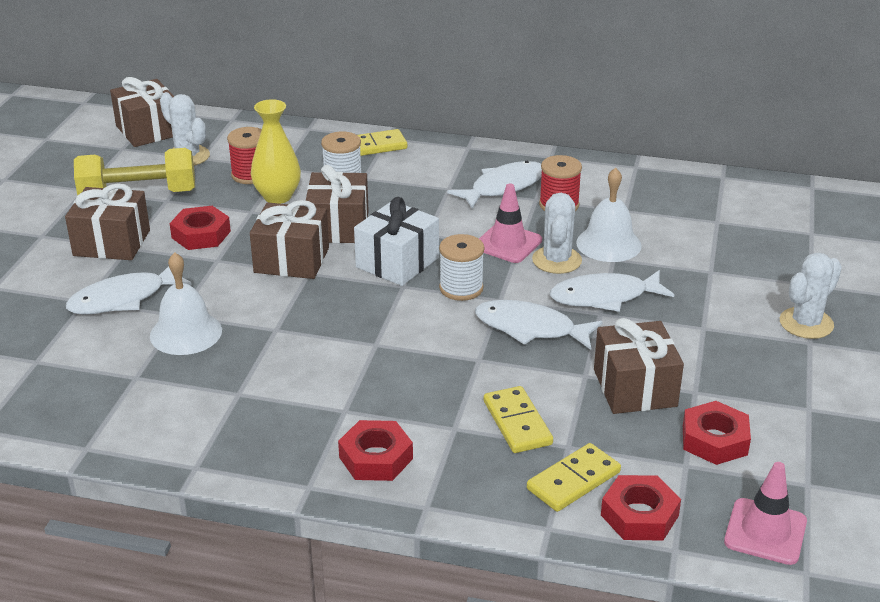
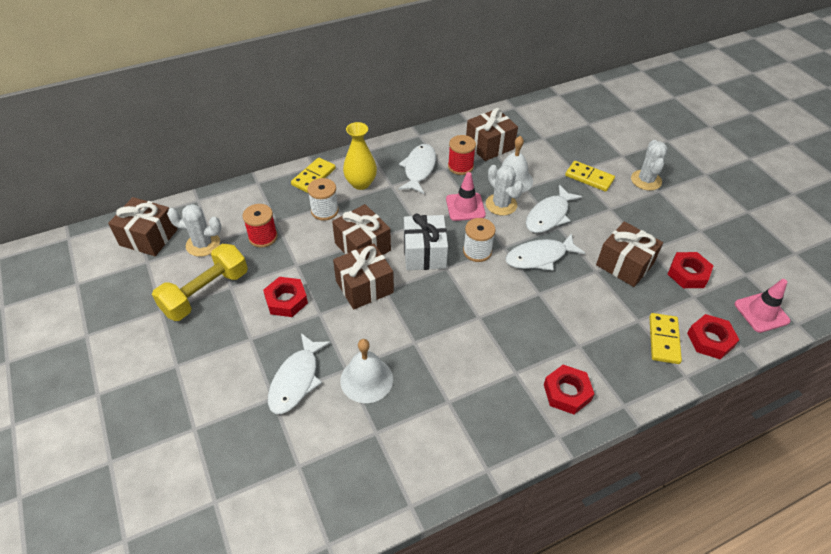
camera: 40 degrees left, 15 degrees up
brown gift [65,183,150,260] -> brown gift moved to [466,108,518,161]
yellow vase [251,99,301,204] -> yellow vase moved to [343,122,377,190]
yellow domino [484,386,553,453] -> yellow domino moved to [565,161,615,192]

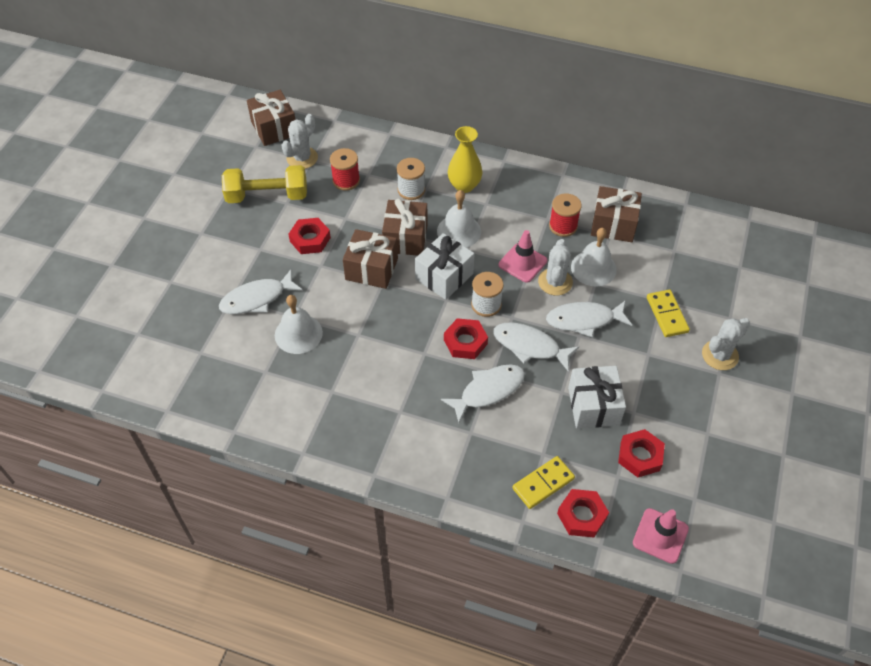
camera: 45 degrees right, 5 degrees up
white cactus [167,204,222,257] -> white cactus turned 75 degrees clockwise [281,114,318,169]
yellow domino [291,157,336,193] -> none
white fish [398,144,436,194] -> white fish moved to [441,364,525,423]
red nut [544,365,594,414] -> red nut moved to [444,318,488,359]
brown gift [596,221,663,287] -> white gift [568,366,626,428]
none -> white bell [437,190,481,248]

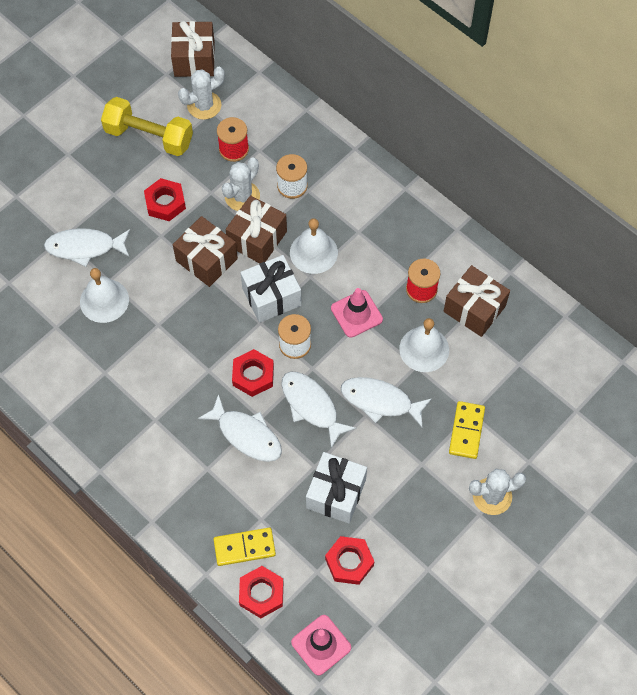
camera: 25 degrees right, 10 degrees up
white fish [441,364,525,423] -> white fish turned 45 degrees clockwise [198,394,282,462]
yellow vase [448,126,482,193] -> none
white cactus [538,239,573,296] -> white cactus moved to [222,157,260,211]

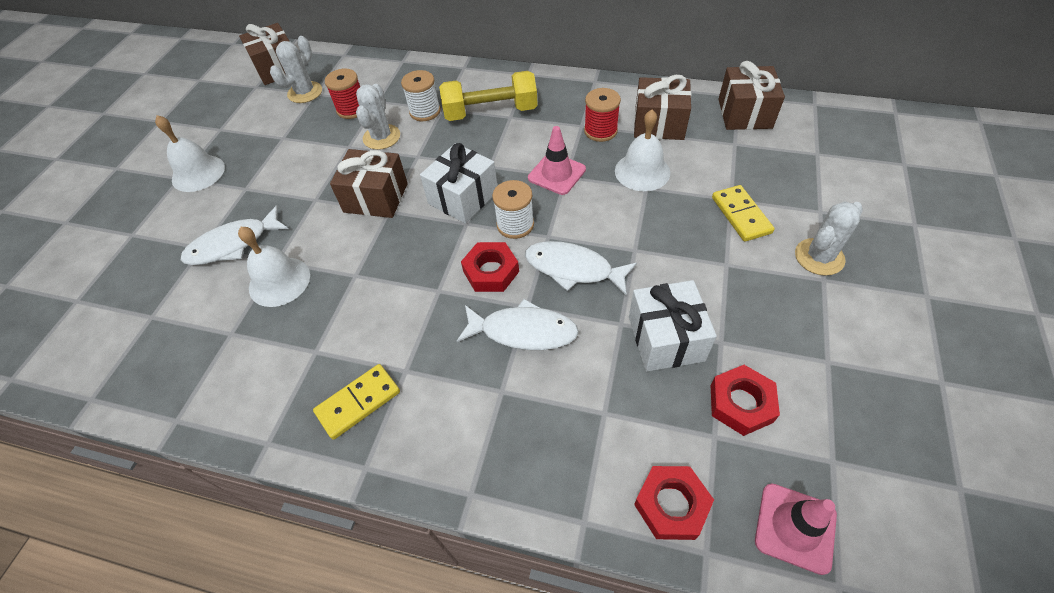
camera: 25 degrees left, 10 degrees down
yellow dumbbell [101,97,193,156] -> yellow dumbbell moved to [439,71,538,121]
red nut [144,178,186,221] -> none
yellow domino [213,528,276,566] -> yellow domino moved to [313,364,400,440]
brown gift [226,195,287,263] -> brown gift moved to [718,61,785,130]
white bell [290,218,338,274] -> white bell moved to [155,115,225,192]
white fish [341,377,432,427] -> none

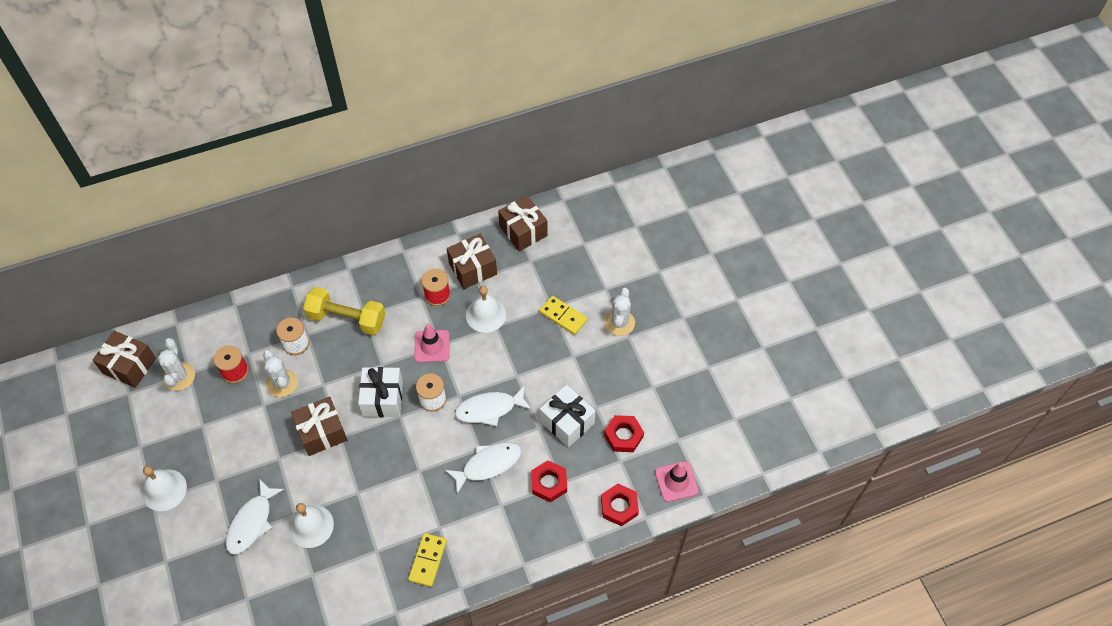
camera: 40 degrees left, 5 degrees up
yellow dumbbell [439,71,538,121] -> yellow dumbbell turned 60 degrees clockwise [303,287,385,335]
red nut [461,242,519,292] -> red nut moved to [531,460,567,502]

